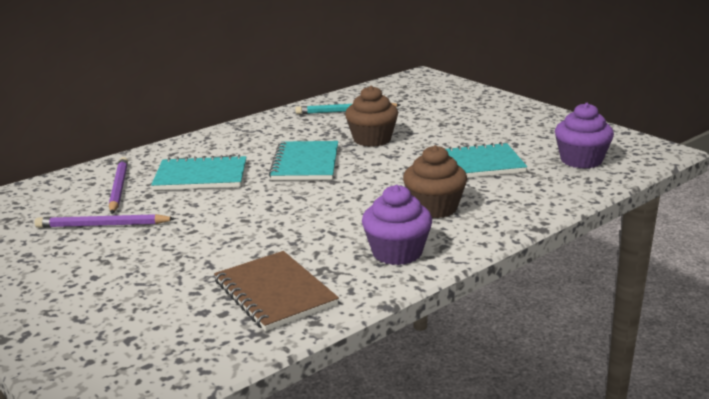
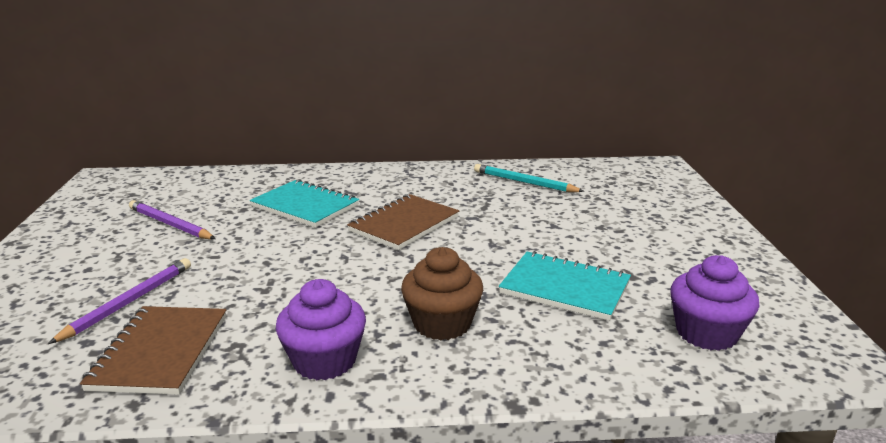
camera: 35 degrees right, 0 degrees up
purple pencil [109,157,128,214] -> purple pencil moved to [48,258,191,344]
turquoise notebook [269,141,338,180] -> brown notebook [347,194,459,250]
brown cupcake [345,86,398,147] -> none

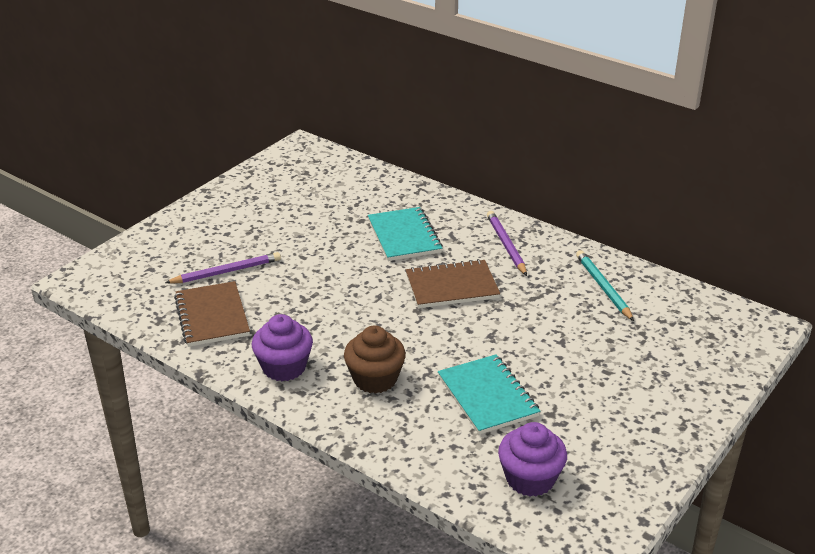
camera: 40 degrees right, 10 degrees up
brown notebook [80,306,226,395] -> brown notebook turned 60 degrees counterclockwise [174,281,250,347]
purple pencil [129,200,216,239] -> purple pencil moved to [487,211,527,276]

